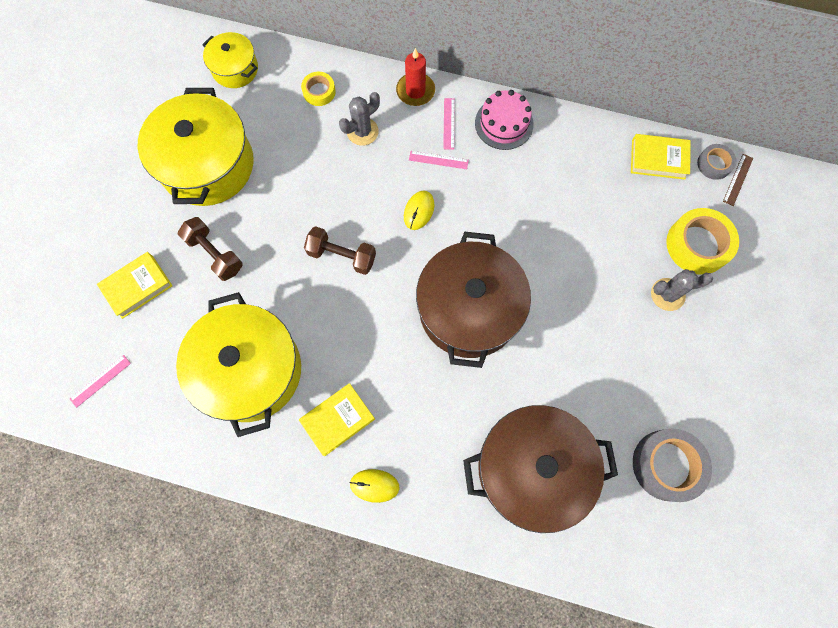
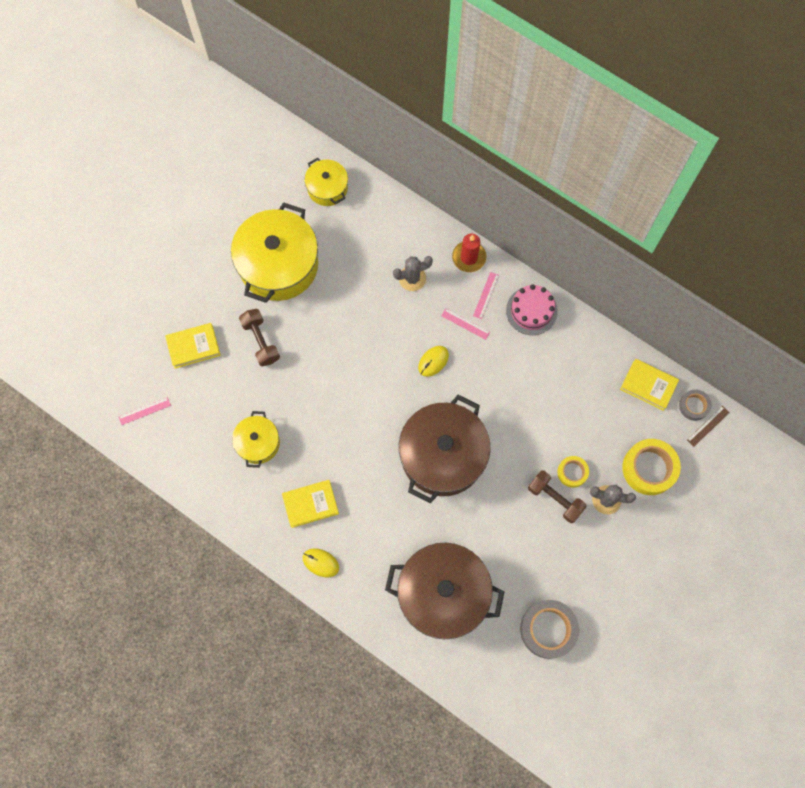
camera: 20 degrees right, 0 degrees up
yellow pot [176,292,301,437] -> yellow pot [232,411,280,468], size x0.52
yellow tape [301,72,336,106] -> yellow tape moved to [557,456,589,488]
brown dumbbell [304,226,376,275] -> brown dumbbell moved to [528,470,587,523]

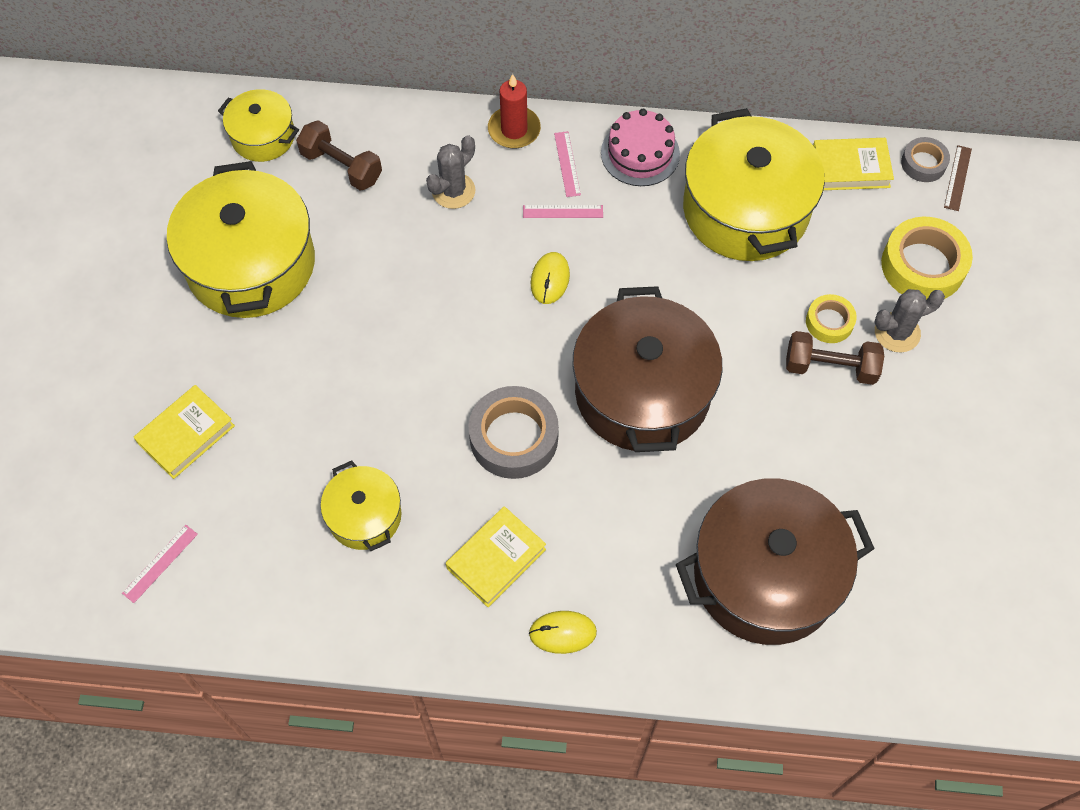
camera: 30 degrees left, 10 degrees down
brown dumbbell [239,309,280,367] -> brown dumbbell moved to [296,120,382,191]
grey tape [520,600,579,659] -> grey tape moved to [469,386,559,479]
none -> yellow pot [683,108,825,261]

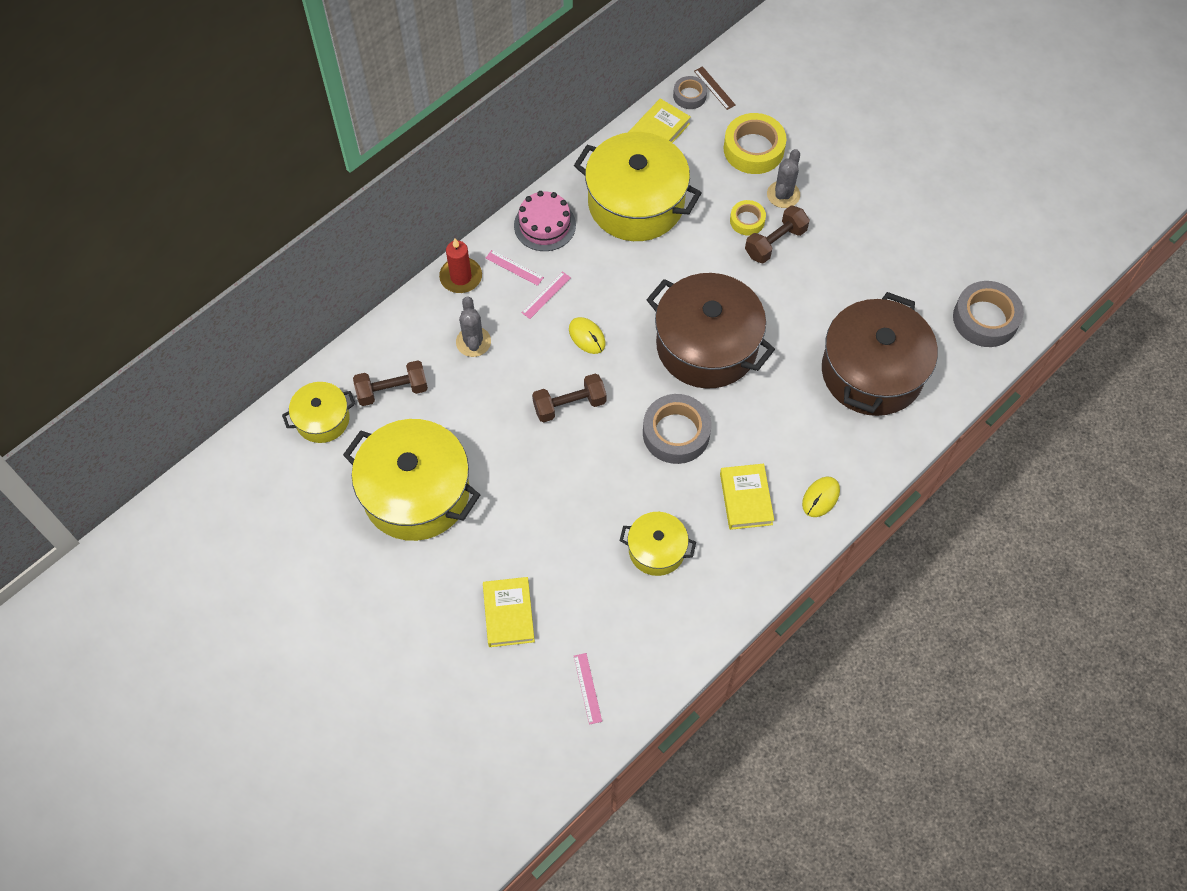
camera: 50 degrees left, 0 degrees up
none -> brown dumbbell [532,373,606,423]
none -> grey tape [953,281,1024,347]

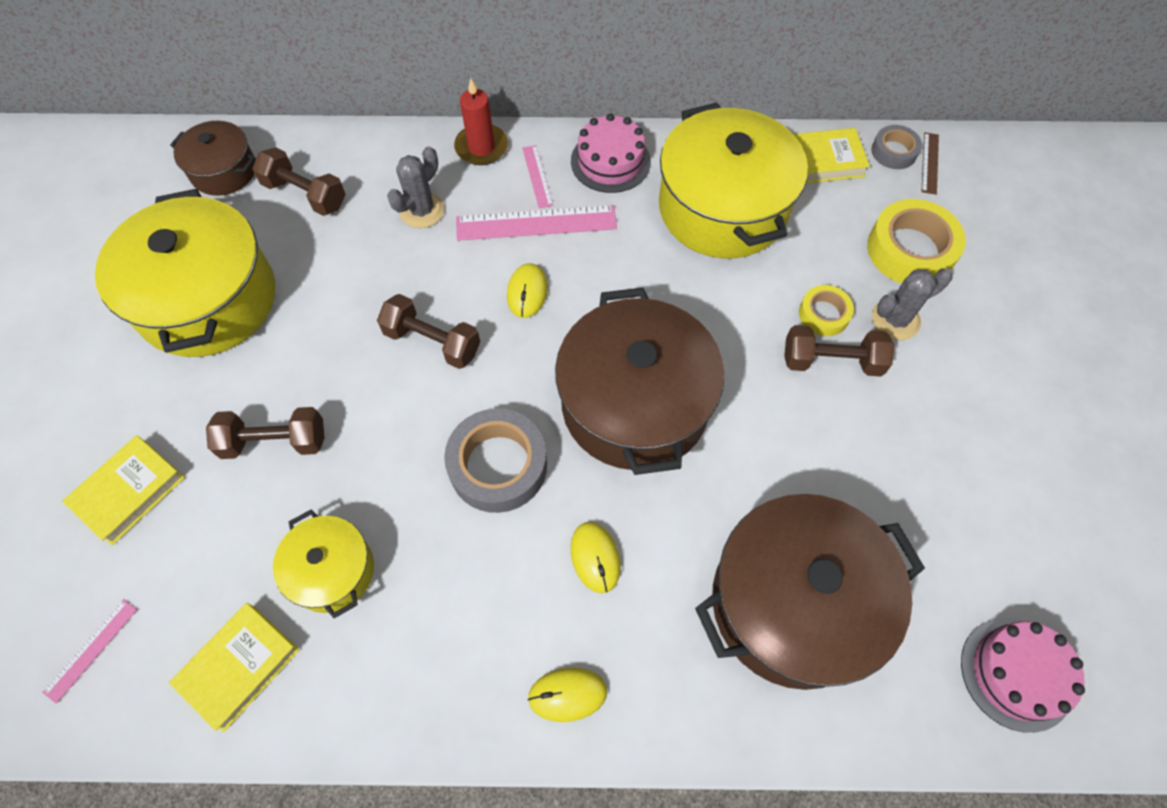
camera: 45 degrees right, 0 degrees up
yellow pot [282,382,355,443] -> brown pot [170,121,256,196]
pink ruler [521,271,571,319] -> pink ruler [456,205,617,241], size x1.93
yellow book [720,464,774,530] -> yellow book moved to [169,603,300,732]
grey tape [953,281,1024,347] -> pink cake [961,618,1085,733]
none -> brown dumbbell [206,407,324,459]
none -> yellow mouse [571,522,621,593]

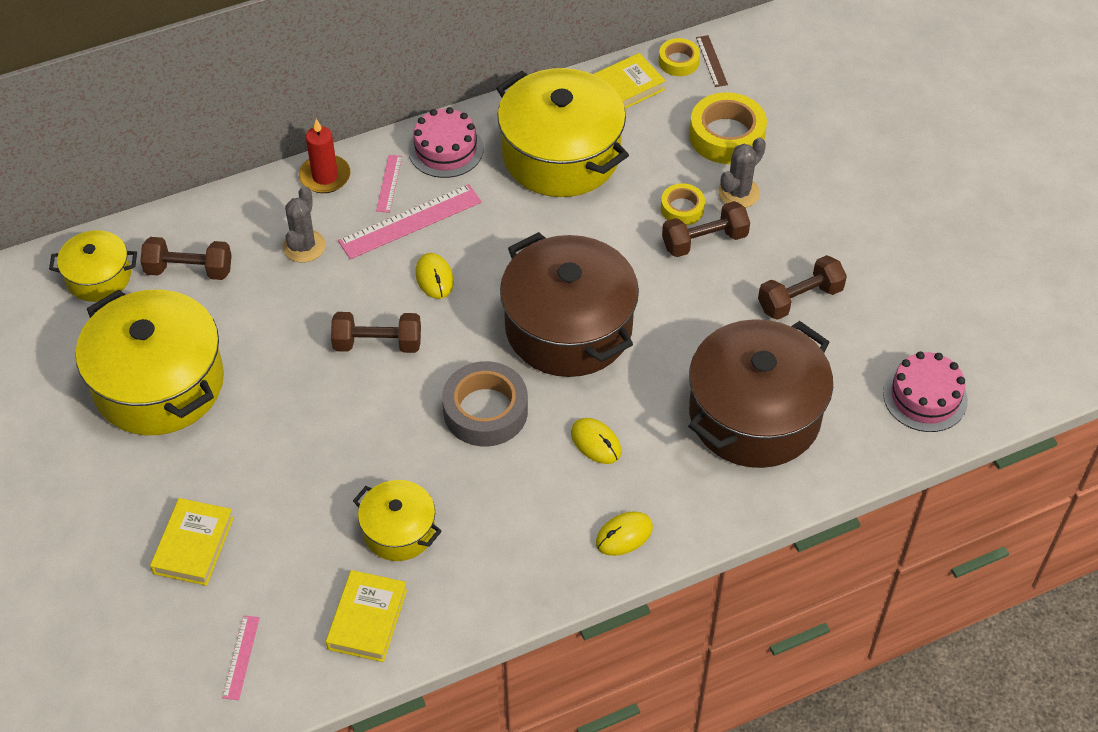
camera: 25 degrees left, 10 degrees down
brown pot [170,121,256,196] -> yellow pot [49,230,137,302]
brown dumbbell [206,407,324,459] -> brown dumbbell moved to [758,255,847,320]
pink ruler [522,145,554,209] -> pink ruler turned 45 degrees clockwise [376,155,402,213]
grey tape [871,125,922,169] -> yellow tape [659,38,700,76]

